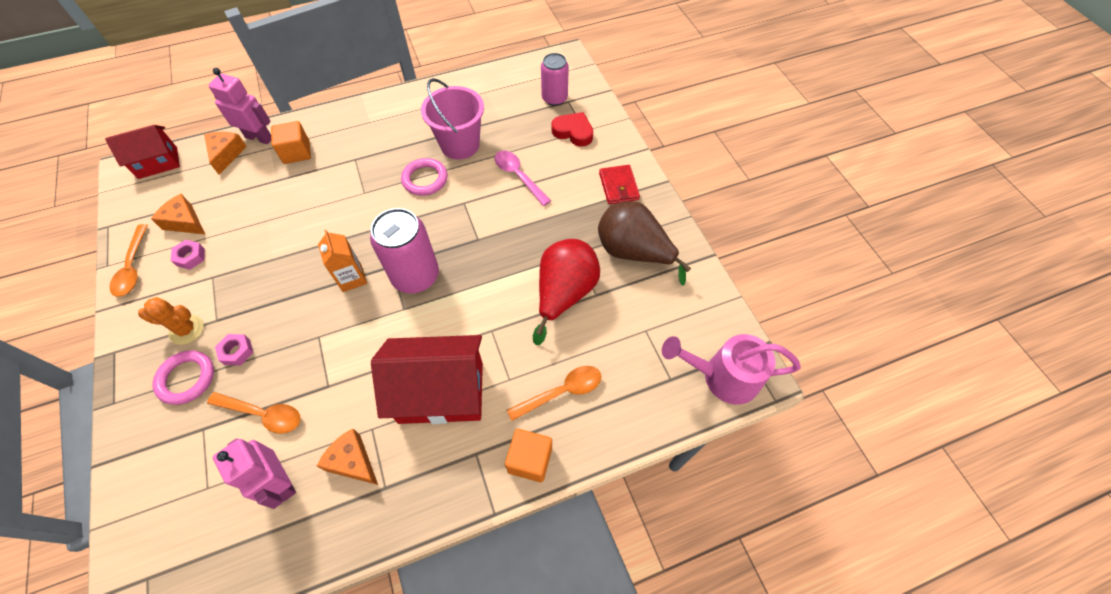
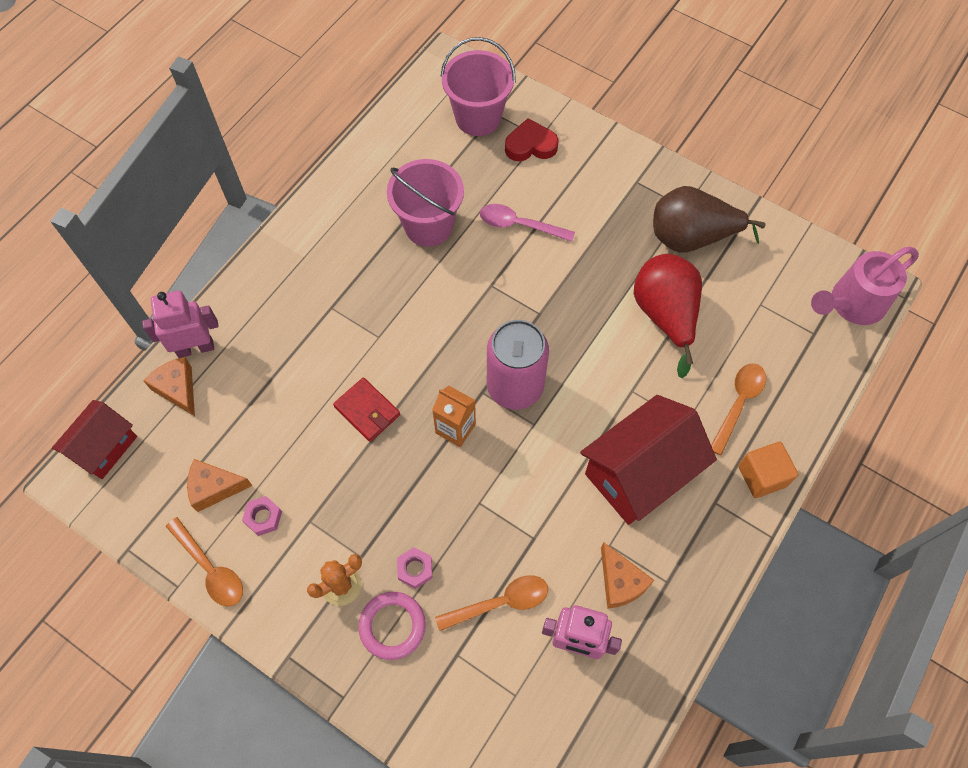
camera: 35 degrees left, 5 degrees up
orange cube [271,121,311,164] -> none
orange cheese [317,429,378,485] -> orange cheese turned 120 degrees counterclockwise [601,542,654,609]
pink ring [401,158,447,196] -> none
pink can [541,53,569,106] -> pink bucket [440,37,516,136]
red wallet [599,165,640,204] -> red wallet moved to [333,378,400,442]

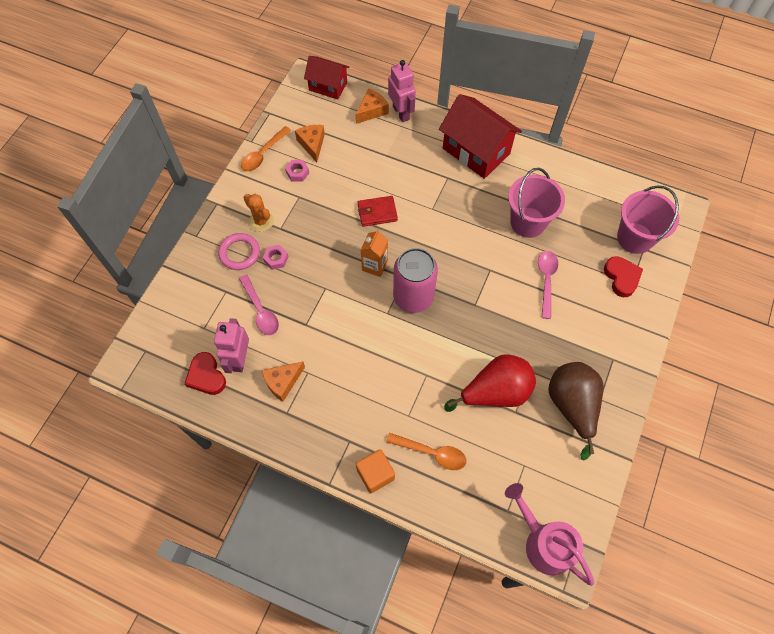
camera: 80 degrees right, 0 degrees up
red wallet [333,378,400,442] -> red wallet turned 45 degrees clockwise [358,196,398,227]
orange spoon [435,575,548,631] -> pink spoon [239,274,279,335]
red house [580,395,717,525] -> red house moved to [439,94,522,179]
none -> red heart [184,352,226,395]

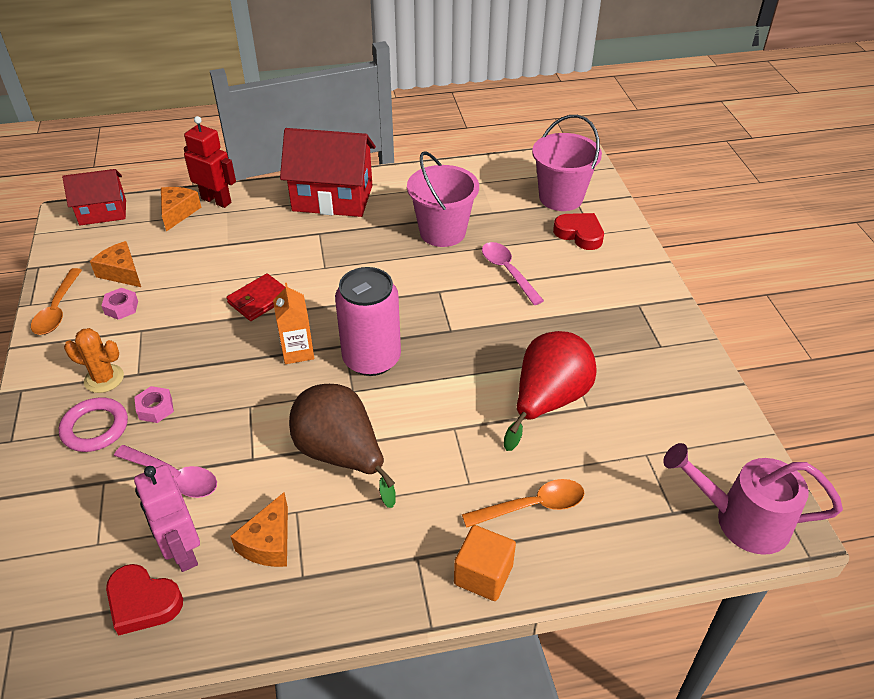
camera: 35 degrees left, 20 degrees down
pink robot [388,60,416,122] -> red robot [184,116,236,208]
brown pear [548,362,603,460] -> brown pear moved to [289,384,396,508]

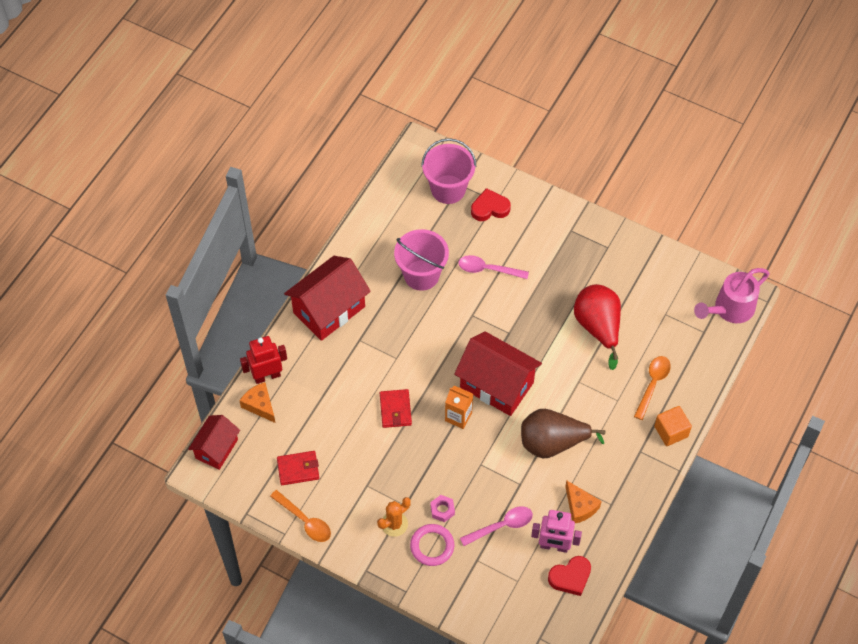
camera: 50 degrees left, 15 degrees up
orange cheese [90,241,141,287] -> red wallet [277,451,319,485]
pink nut [101,288,138,320] -> none
pink can [335,267,401,376] -> red house [454,331,542,416]

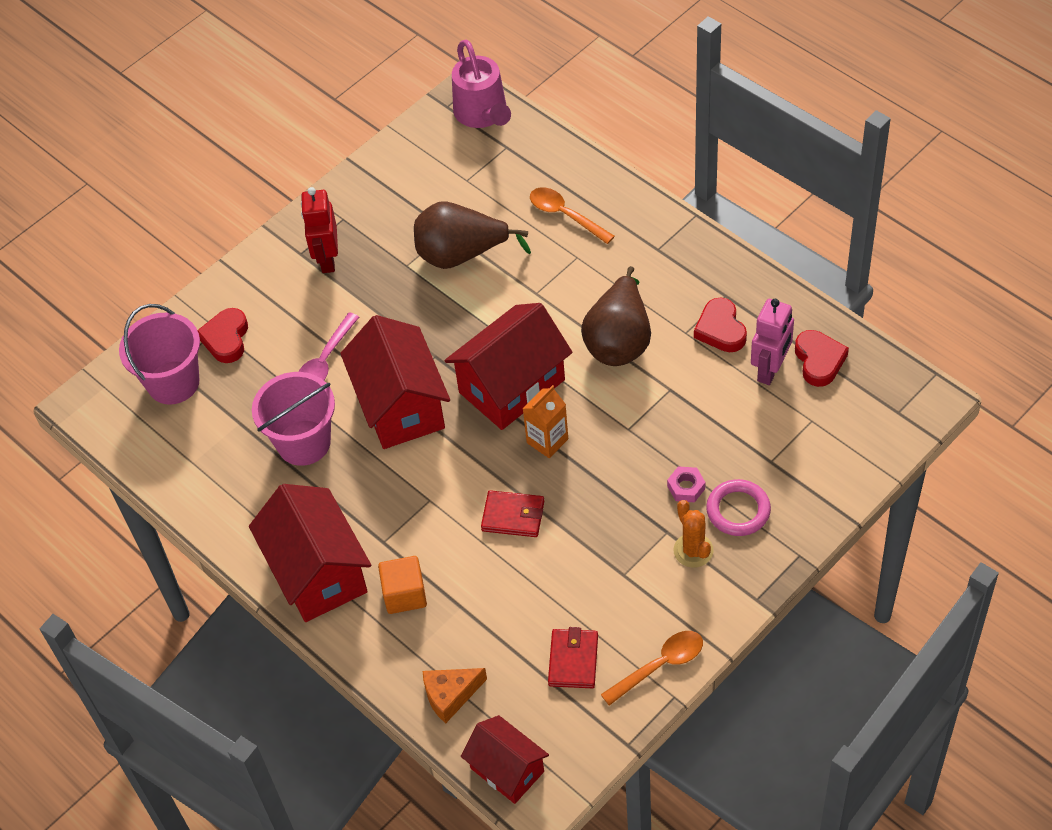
camera: 70 degrees left, 5 degrees down
red robot [240,336,287,384] -> red robot moved to [301,187,338,273]
pink spoon [460,506,533,546] -> none
orange cheese [565,480,602,523] -> red heart [694,297,747,352]
red pear [574,284,621,370] -> brown pear [414,201,531,269]
orange cube [654,406,692,446] -> orange cube moved to [378,556,427,614]
none -> red house [340,315,450,449]

